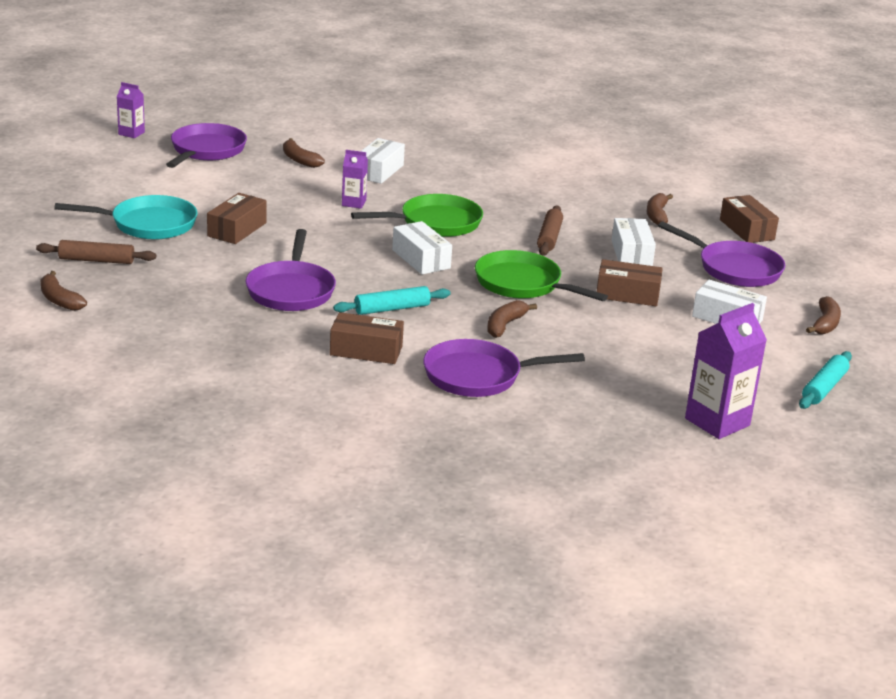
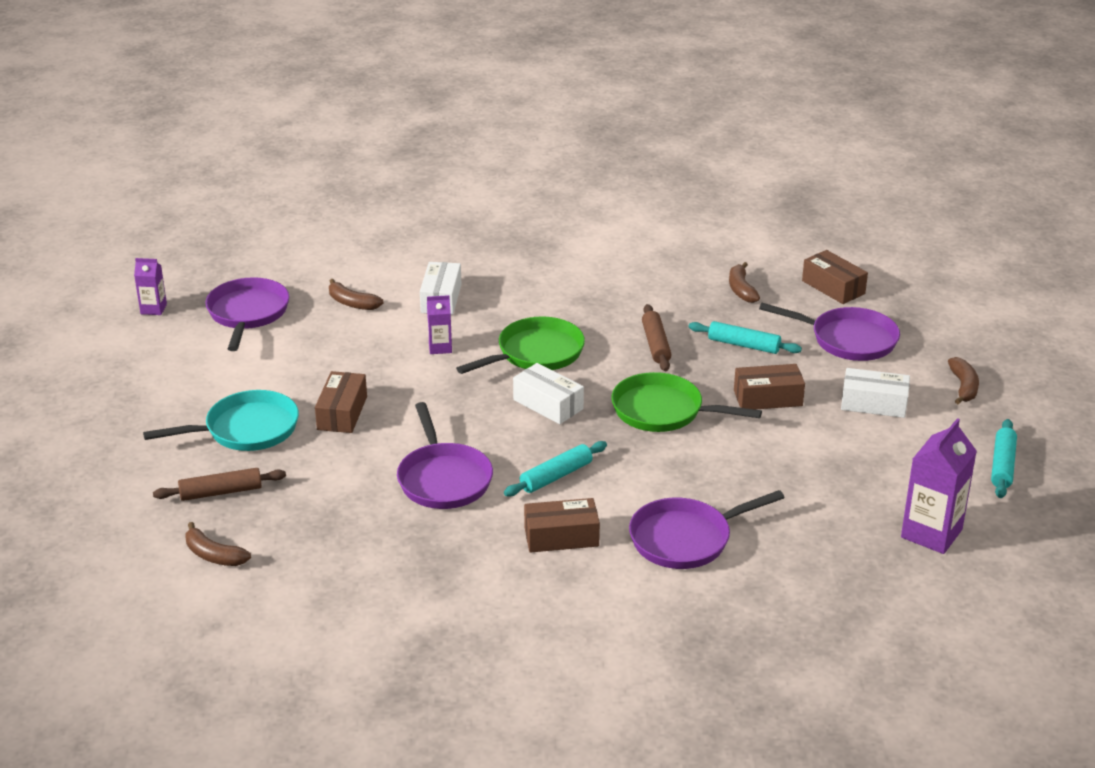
camera: 15 degrees left, 5 degrees up
brown banana [487,300,537,338] -> none
white box [612,218,656,266] -> turquoise rolling pin [689,321,802,354]

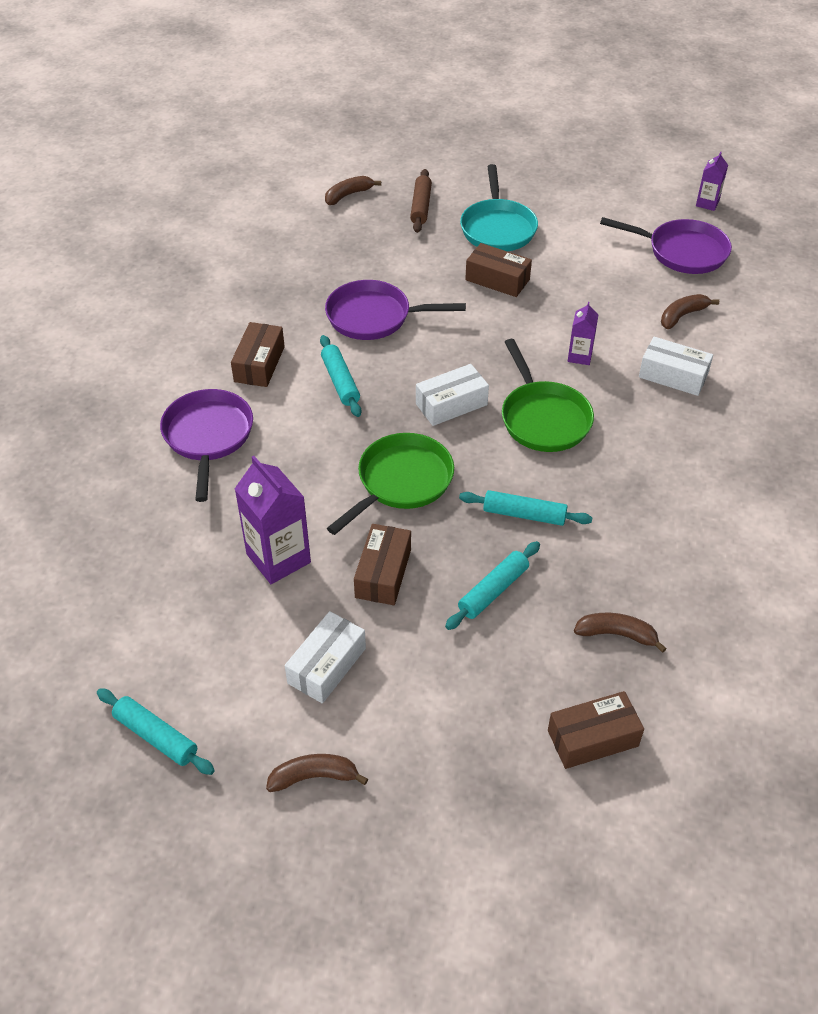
camera: 110 degrees right, 15 degrees up
brown rolling pin [642,304,671,371] -> turquoise rolling pin [459,490,592,526]
purple pan [759,303,900,361] -> none
purple carton [901,418,977,554] -> purple carton moved to [235,456,311,584]
brown banana [948,357,979,404] -> brown banana turned 150 degrees clockwise [266,754,368,792]

